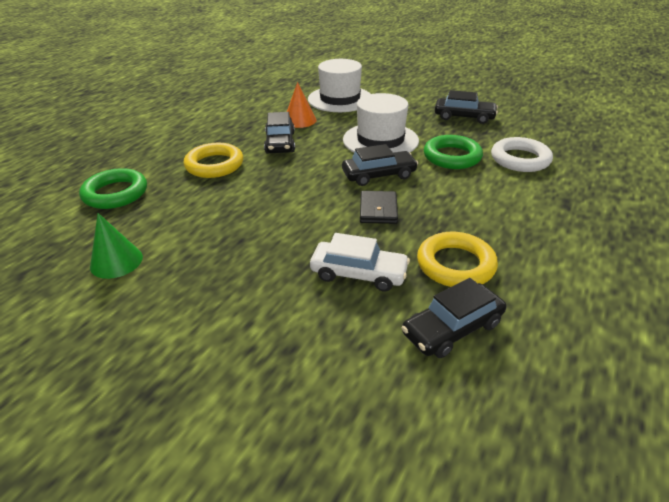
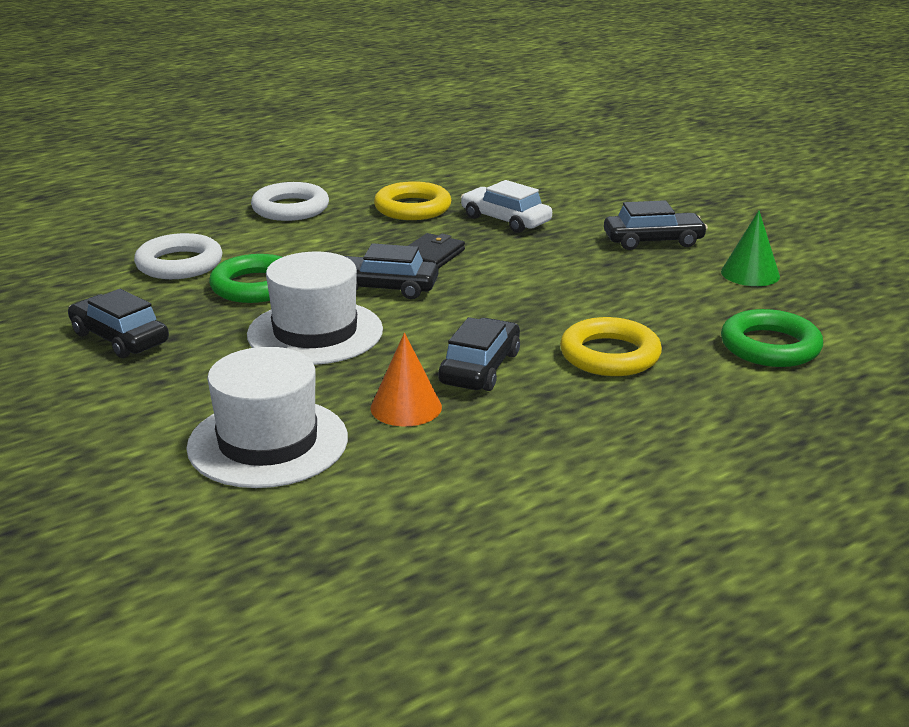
camera: 155 degrees left, 10 degrees down
black car [402,278,506,358] -> black car moved to [604,200,708,250]
none -> white ring [251,182,329,221]

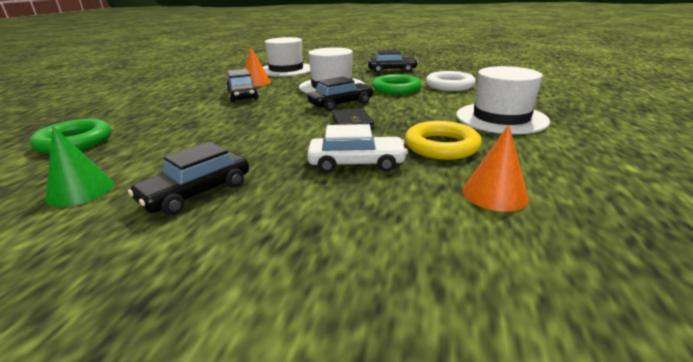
camera: 140 degrees right, 0 degrees up
white ring [251,182,329,221] -> white hat [456,66,550,134]
yellow ring [560,317,662,376] -> none
none -> orange cone [463,125,529,211]

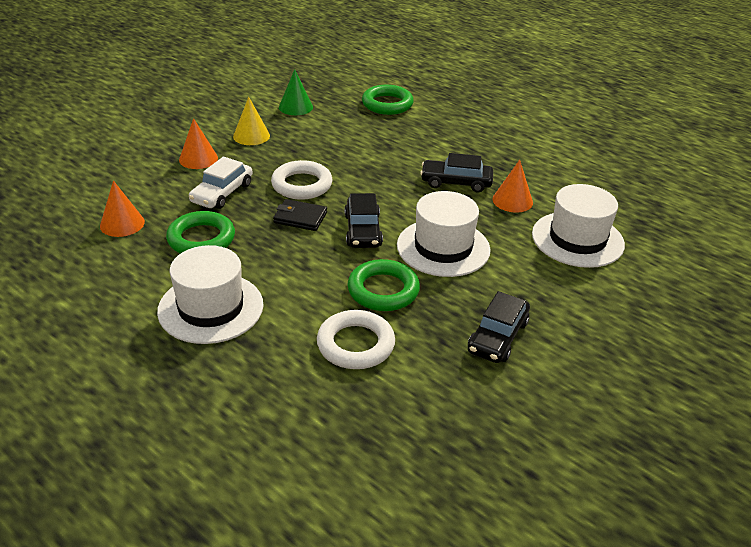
camera: 115 degrees right, 10 degrees up
black car [128,142,249,215] -> yellow cone [233,97,270,145]
yellow ring [405,121,482,160] -> green ring [166,211,235,254]
none -> orange cone [179,118,218,169]
none -> white ring [271,160,332,200]

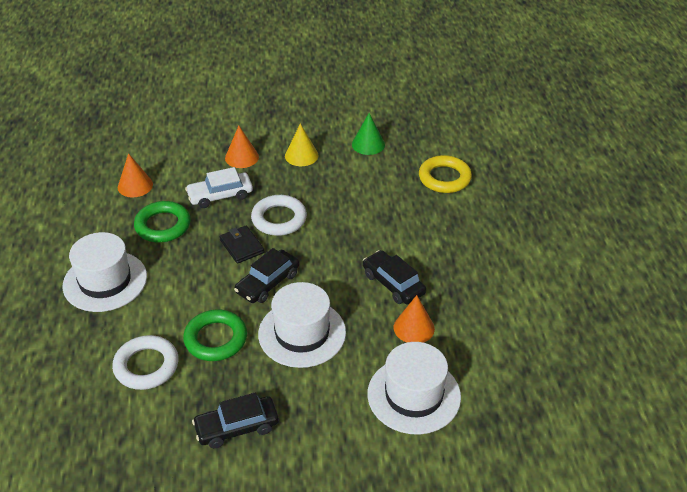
camera: 45 degrees right, 5 degrees up
green ring [362,85,414,115] -> yellow ring [419,155,472,193]

